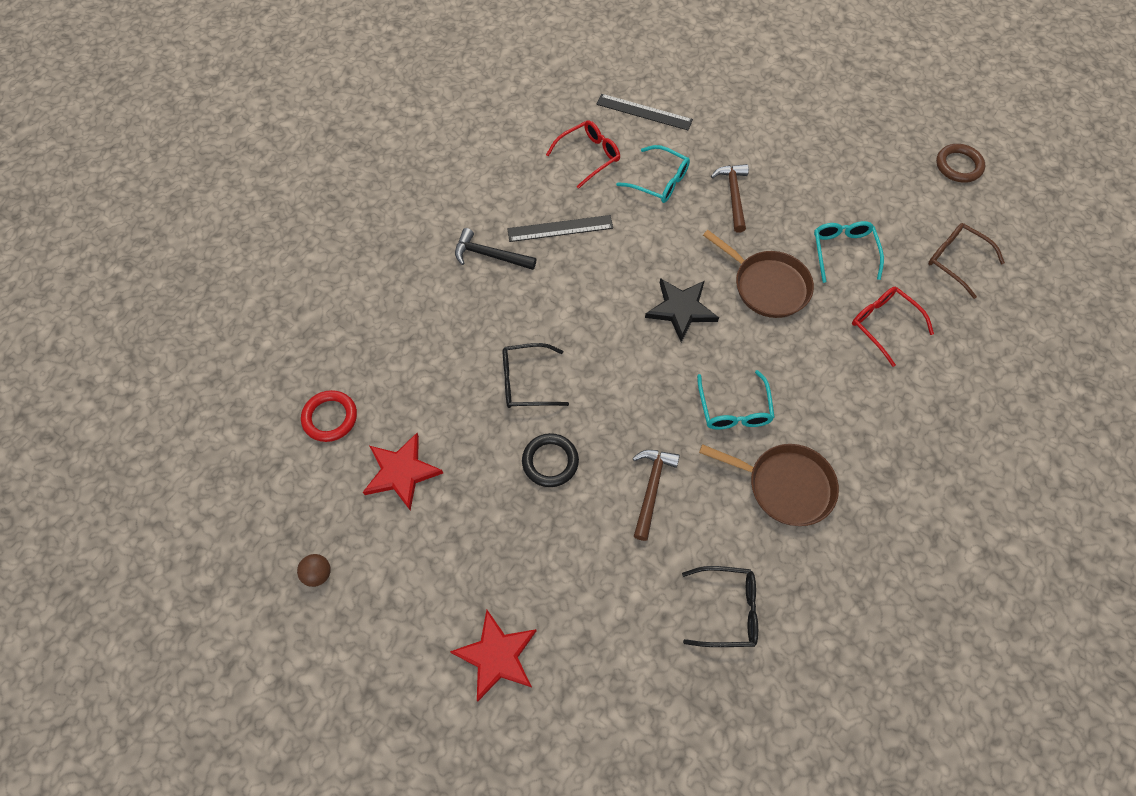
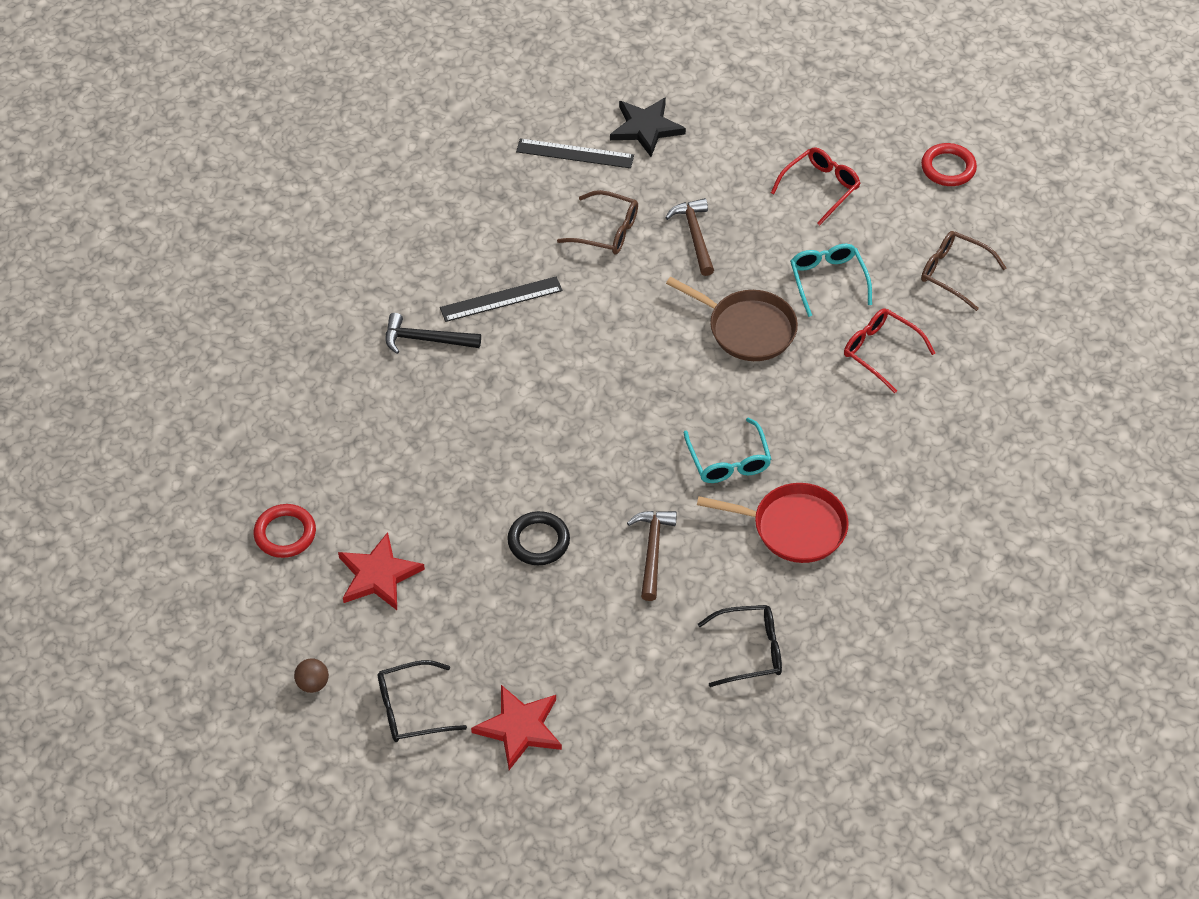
camera: 10 degrees left, 10 degrees down
black glasses [503,343,569,408] -> black glasses moved to [378,660,467,742]
red glasses [546,120,620,189] -> red glasses moved to [771,147,861,225]
turquoise glasses [616,145,690,203] -> brown glasses [557,190,638,255]
black star [645,278,719,342] -> black star moved to [610,97,686,157]
brown pan [699,444,839,526] -> red pan [697,483,849,563]
brown ring [936,144,985,183] -> red ring [921,143,977,186]

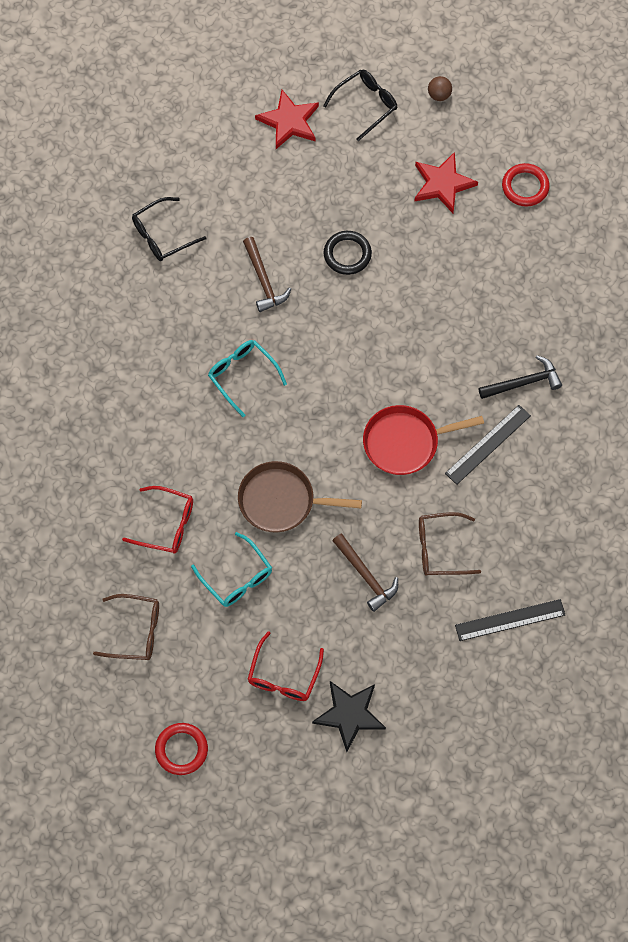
camera: 155 degrees right, 15 degrees up
black star [610,97,686,157] -> black star moved to [312,681,386,752]
red pan [697,483,849,563] -> red pan moved to [363,405,484,475]

